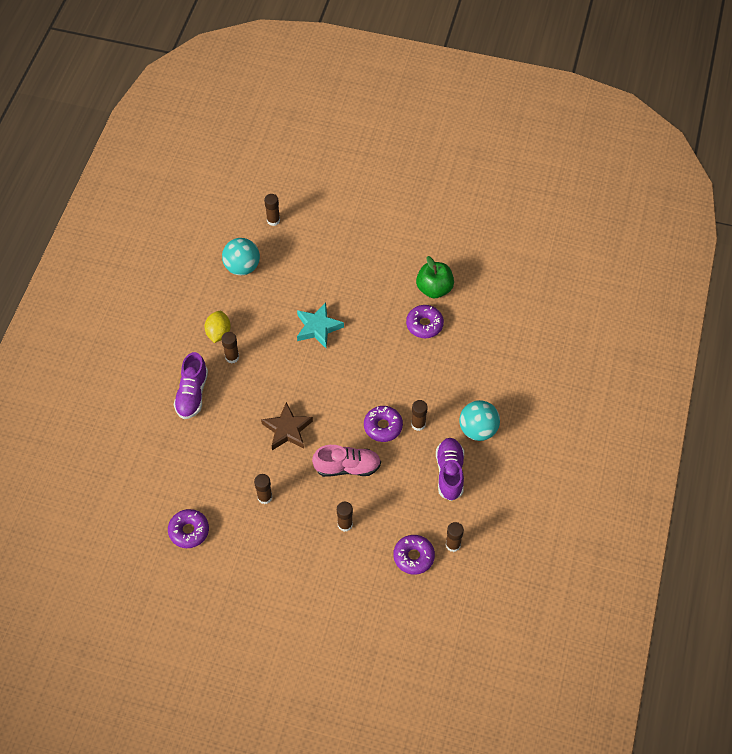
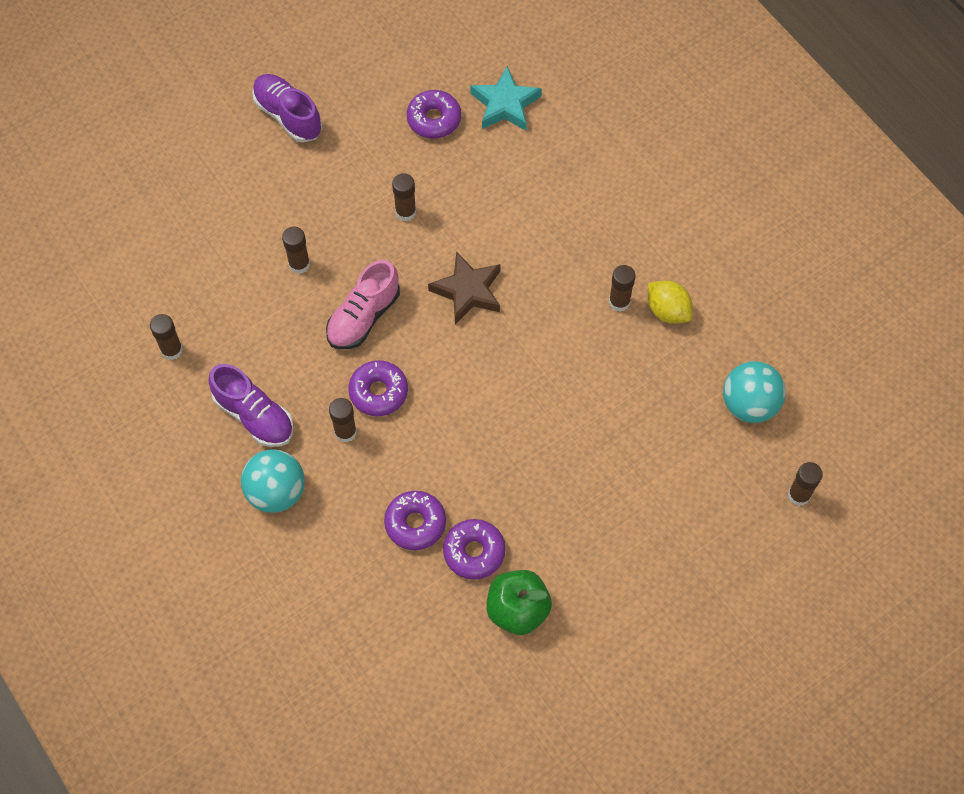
camera: 130 degrees right, 5 degrees up
purple shoe [173,352,208,419] -> purple shoe moved to [252,74,322,143]
turquoise star [297,302,344,348] -> turquoise star moved to [470,66,542,131]
purple donut [393,535,435,575] -> purple donut moved to [384,491,446,550]

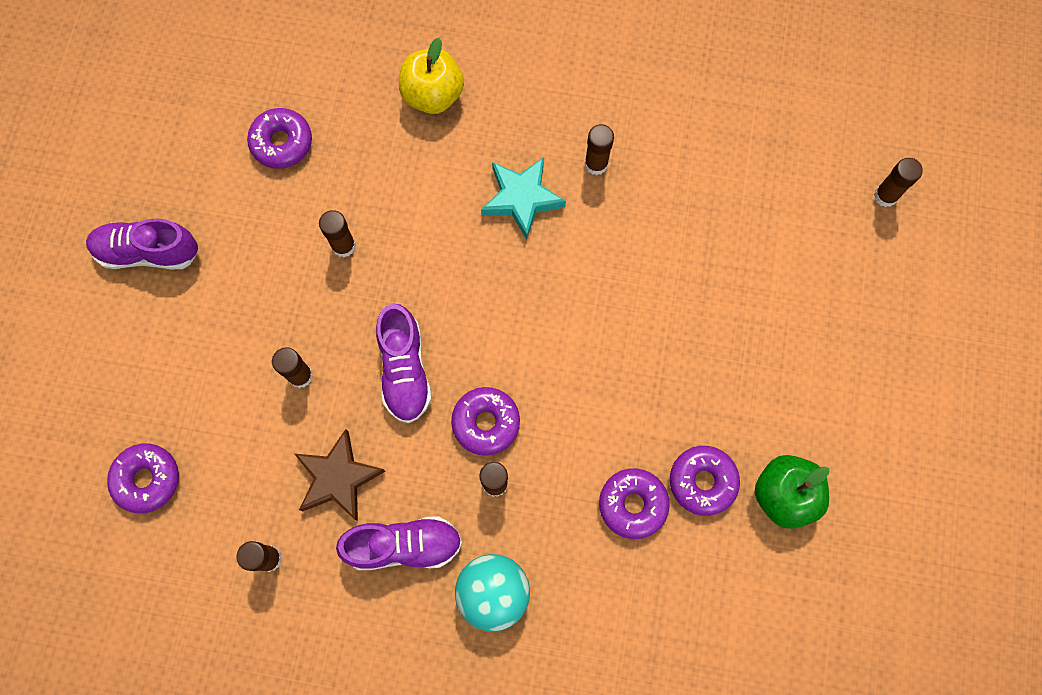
camera: 45 degrees left, 10 degrees up
pink shoe [326,260,400,349] -> purple shoe [376,304,432,423]
brown star [428,251,501,324] -> brown star moved to [295,429,385,521]
turquoise star [470,66,542,131] -> turquoise star moved to [481,157,566,240]
yellow lemon [648,280,693,324] -> none
turquoise ball [723,361,786,423] -> none
none -> purple donut [107,443,179,513]
none -> yellow apple [399,38,464,114]

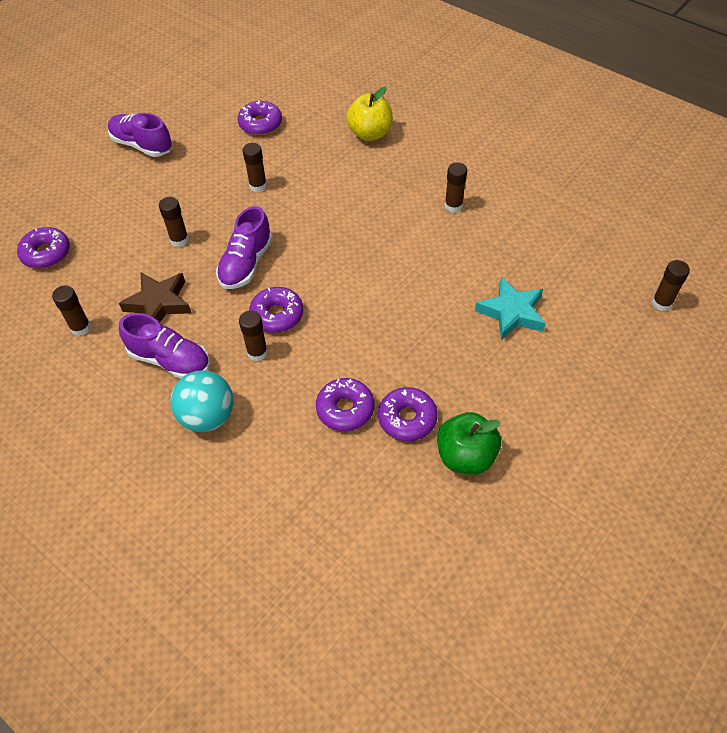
camera: 30 degrees right, 20 degrees down
turquoise star [481,157,566,240] -> turquoise star moved to [475,277,546,340]

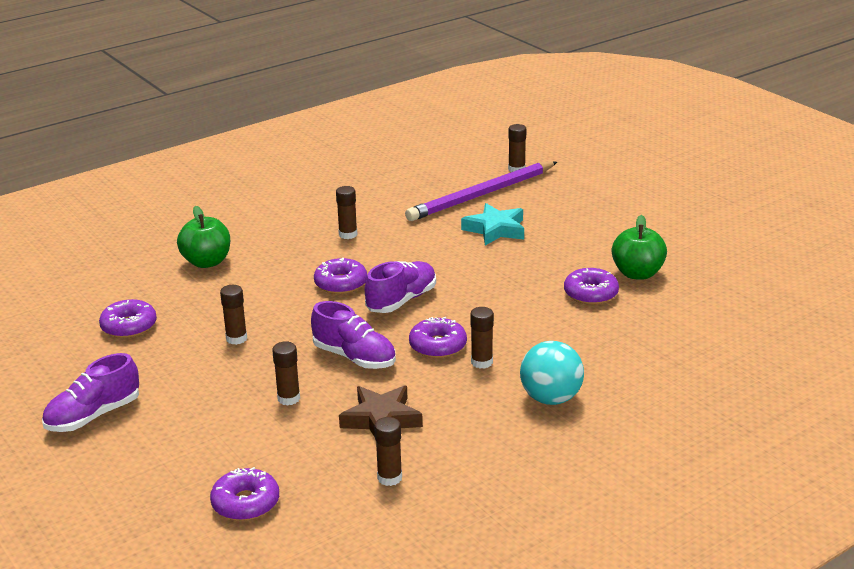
camera: 75 degrees left, 25 degrees down
purple shoe [119,313,210,379] -> purple shoe moved to [365,261,436,313]
purple donut [316,378,374,431] -> purple donut moved to [314,258,367,294]
yellow apple [346,87,393,141] -> green apple [177,206,230,268]
none -> purple pencil [405,161,557,221]

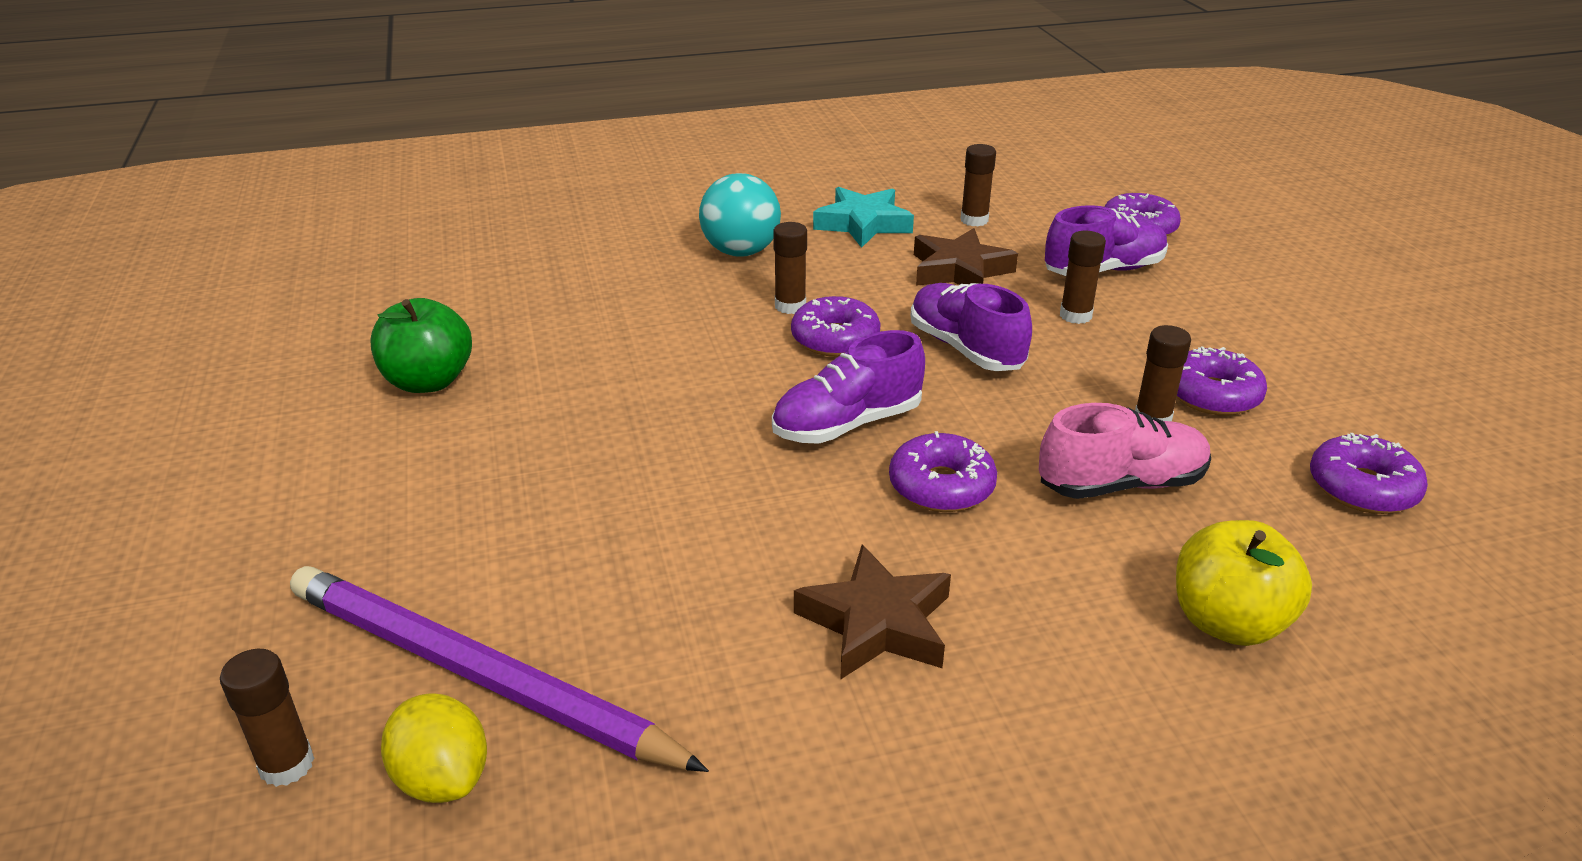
camera: 160 degrees left, 5 degrees up
purple shoe [42,353,139,432] -> purple shoe moved to [1045,205,1168,276]
green apple [177,206,230,268] -> yellow apple [1176,520,1312,646]
brown glue stick [336,186,358,239] -> brown star [794,545,951,680]
purple pencil [405,161,557,221] -> purple pencil turned 135 degrees counterclockwise [290,566,709,772]
turquoise star [461,203,524,246] -> turquoise star moved to [813,187,914,248]
purple donut [564,268,619,305] -> purple donut moved to [1177,346,1267,415]
none -> yellow lemon [381,693,487,803]
none -> pink shoe [1039,403,1211,499]

